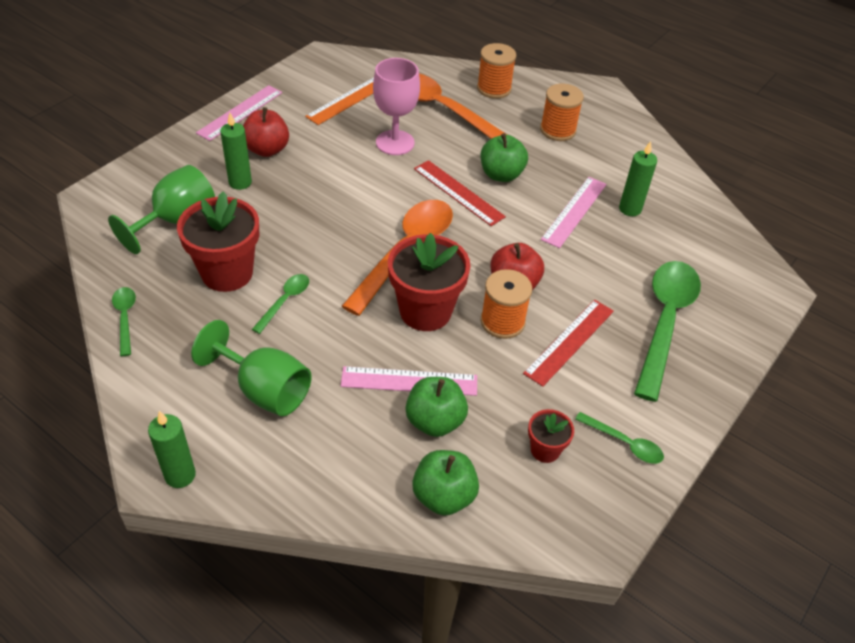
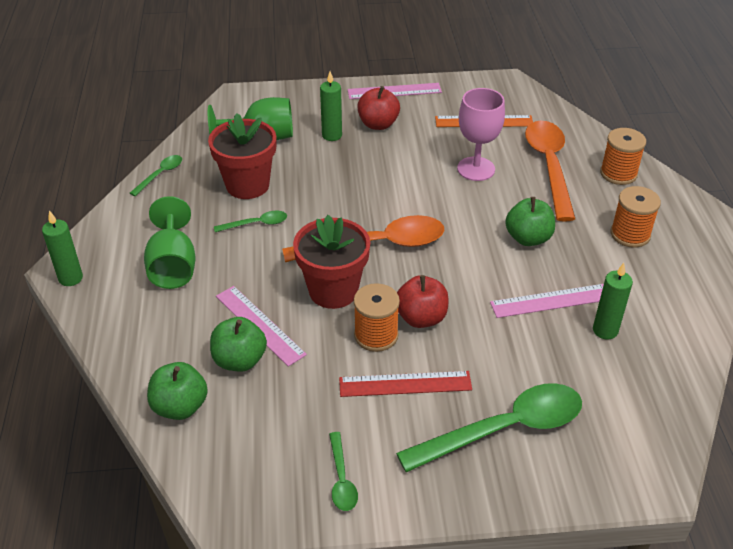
camera: 50 degrees right, 5 degrees down
red ruler [414,160,506,226] -> none
red flower pot [528,409,574,463] -> none

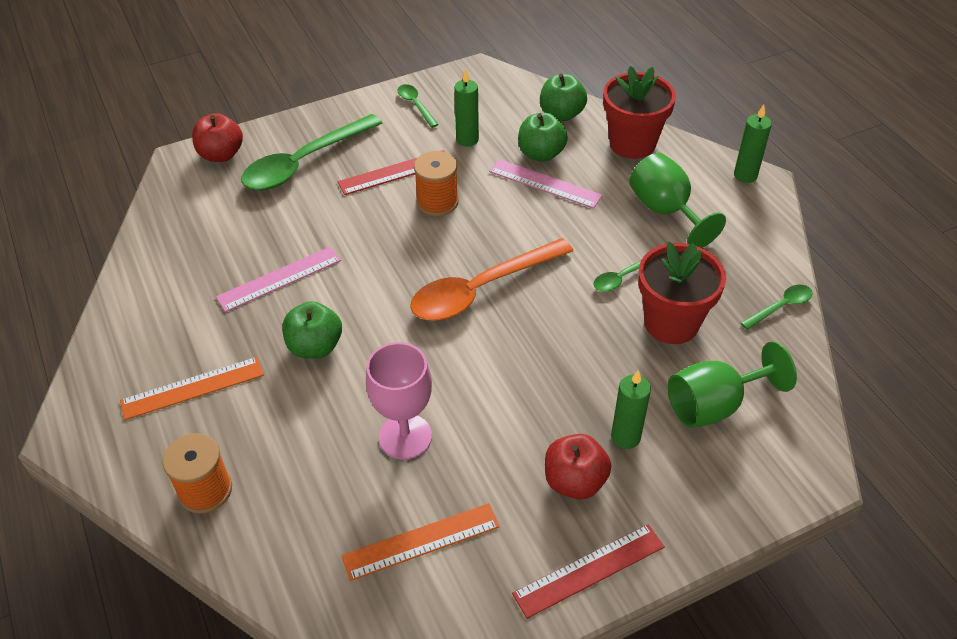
camera: 160 degrees right, 5 degrees up
green spoon [130,155,182,196] -> green spoon turned 135 degrees counterclockwise [741,285,813,330]
red flower pot [293,215,370,309] -> red flower pot moved to [603,66,676,159]
pink ruler [347,83,442,99] -> red ruler [512,524,665,619]
red apple [397,275,449,328] -> red apple moved to [192,113,243,162]
orange spoon [525,121,575,221] -> none
green candle [593,263,633,340] -> green candle moved to [454,69,479,146]
orange spool [611,186,661,248] -> orange ruler [120,357,264,420]

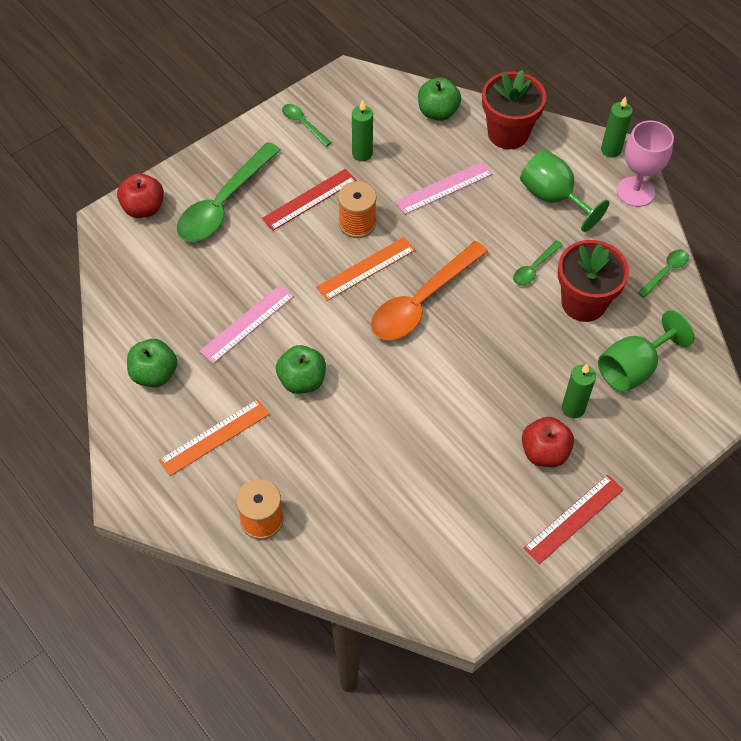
camera: 15 degrees left, 10 degrees up
orange ruler [342,503,500,581] -> orange ruler moved to [316,237,415,301]
pink goblet [366,342,432,459] -> pink goblet moved to [617,121,674,207]
pink ruler [489,159,603,209] -> pink ruler turned 45 degrees counterclockwise [395,161,493,215]
green apple [518,113,568,162] -> green apple moved to [127,339,177,387]

